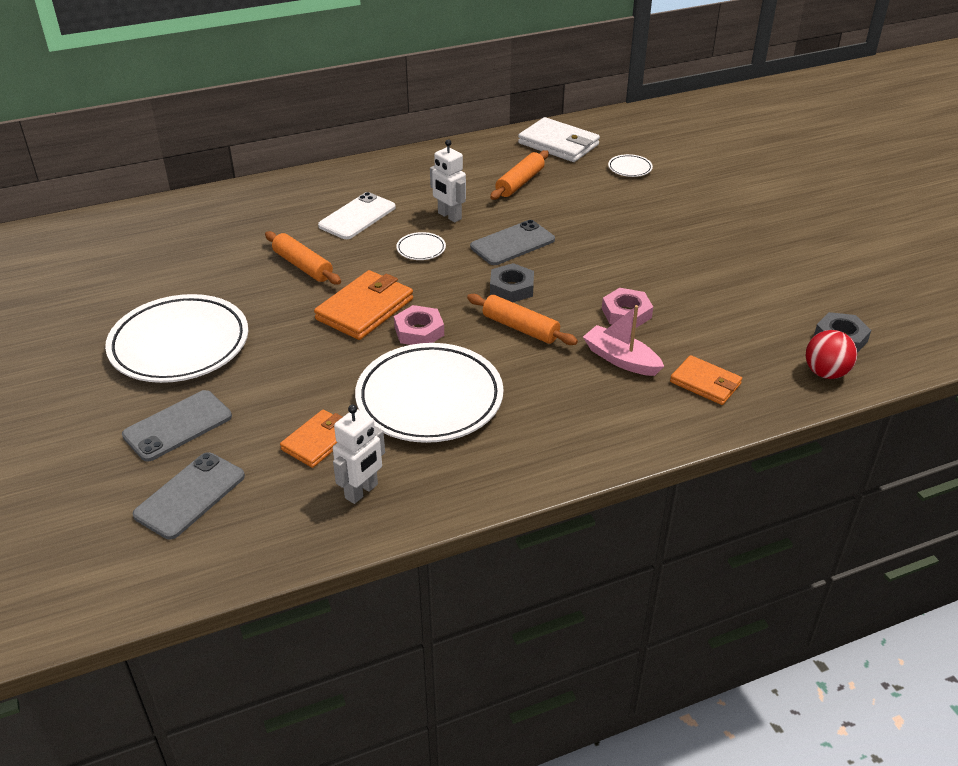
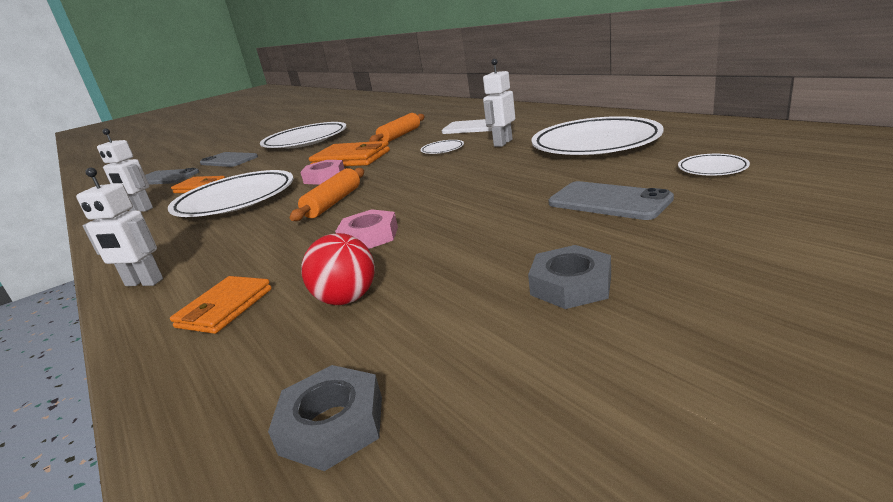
camera: 80 degrees right, 15 degrees down
grey phone [470,220,555,265] -> grey phone moved to [548,181,674,220]
orange rolling pin [490,150,549,200] -> white plate [531,116,664,155]
grey nut [490,263,534,302] -> grey nut moved to [528,245,611,309]
white wallet [518,117,600,162] -> none
pink boat [583,305,664,376] -> none
red ball [806,330,857,379] -> red ball moved to [301,233,375,305]
none -> white robot [76,167,163,286]

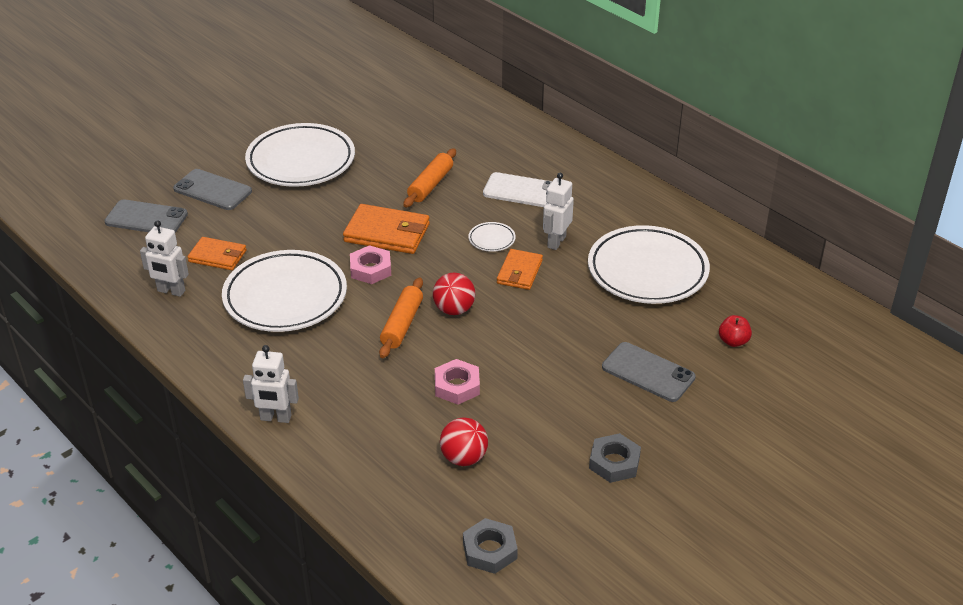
camera: 10 degrees left, 15 degrees up
orange wallet [170,276,272,334] -> orange wallet moved to [497,249,543,290]
white plate [678,154,750,176] -> red apple [719,315,752,347]
none -> red ball [433,273,475,315]

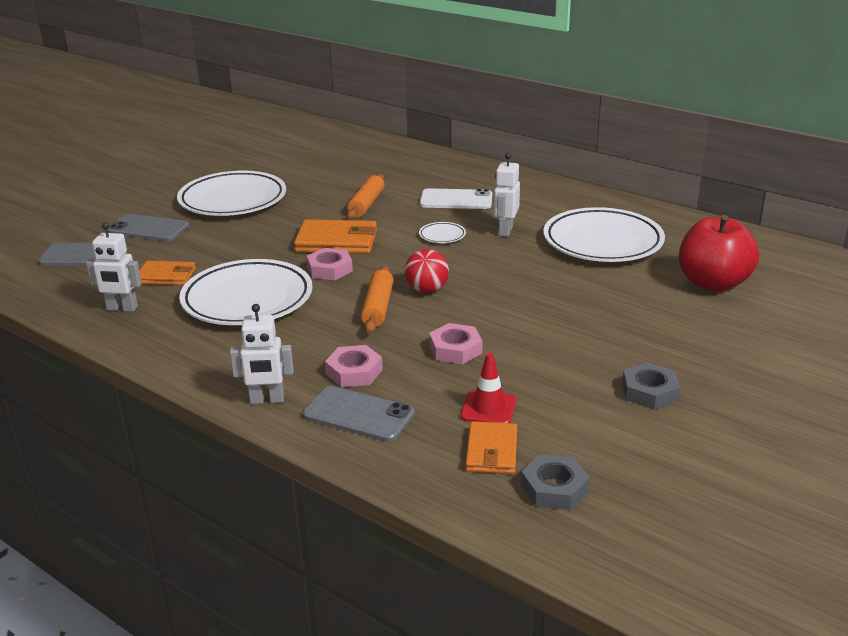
camera: 10 degrees left, 10 degrees down
red ball [440,417,488,466] -> red traffic cone [461,353,517,423]
orange wallet [497,249,543,290] -> orange wallet moved to [466,421,517,474]
grey phone [602,342,695,402] -> grey phone moved to [303,386,415,442]
red apple [719,315,752,347] -> red apple [679,215,759,292], size x2.32
none -> pink nut [325,345,383,387]

